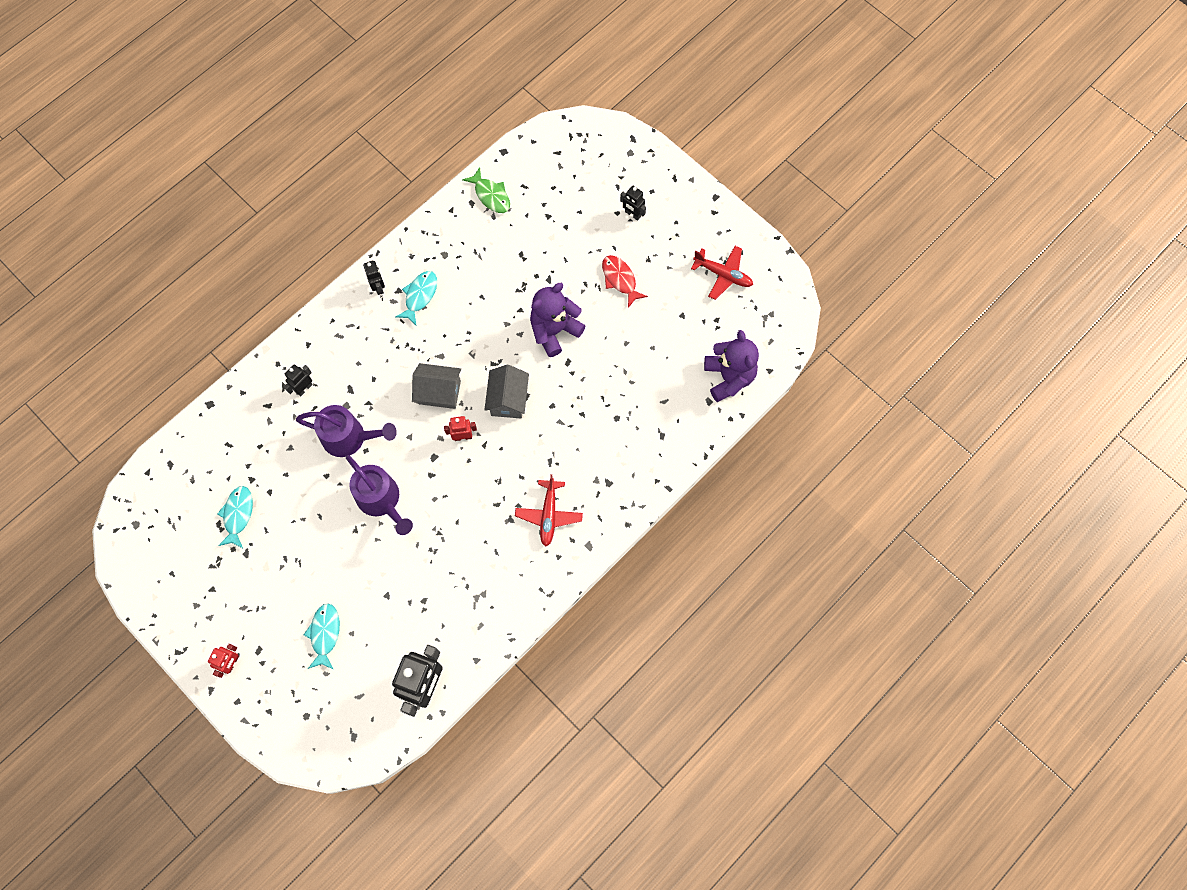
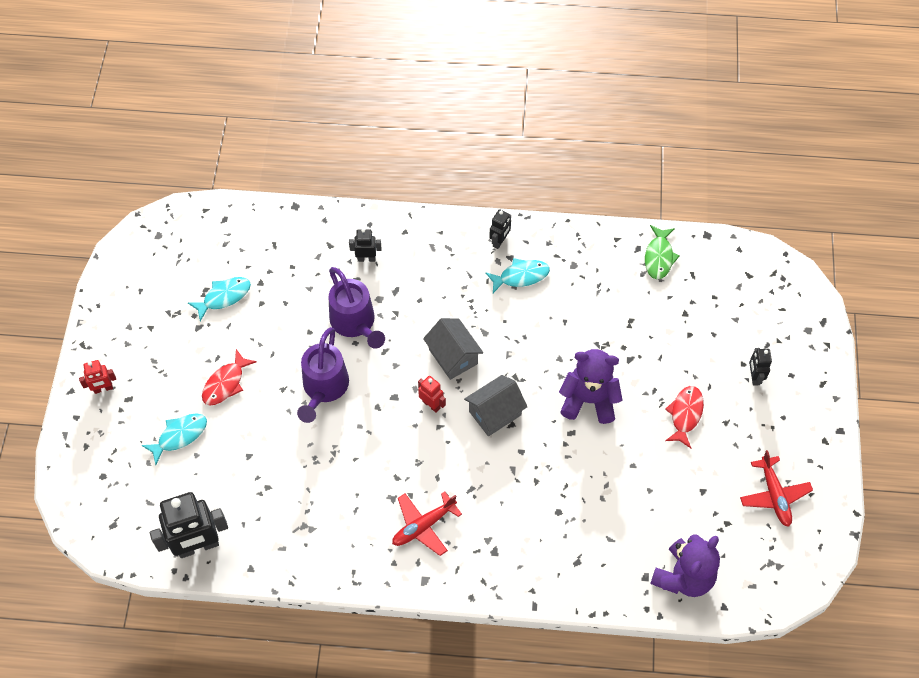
camera: 50 degrees right, 10 degrees down
none -> red fish [202,349,257,406]

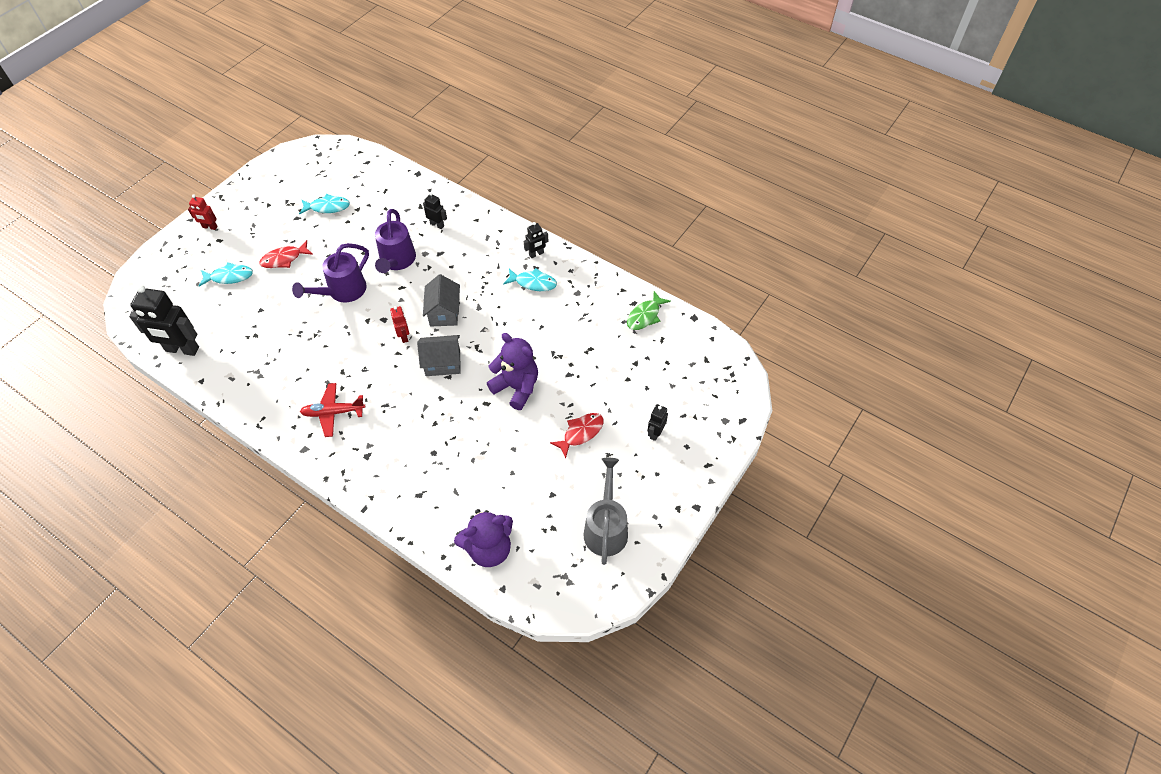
camera: 30 degrees right, 5 degrees down
red plane [740,450,813,527] -> grey watering can [584,458,628,565]

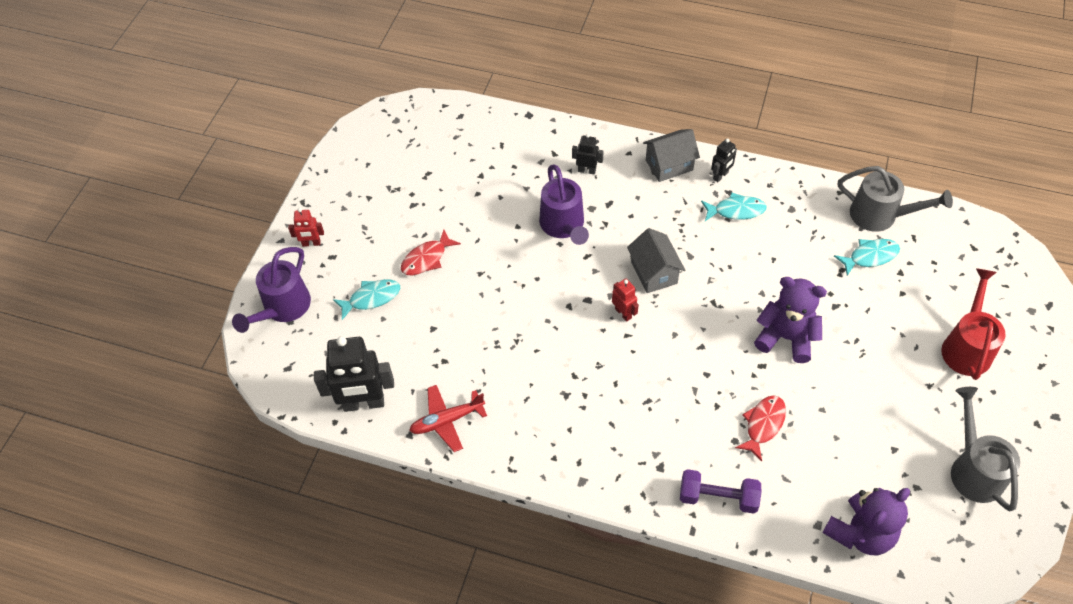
camera: 15 degrees left, 0 degrees up
purple watering can [292,243,369,303] -> purple watering can moved to [232,247,311,333]
turquoise fish [299,194,350,215] -> turquoise fish moved to [834,239,900,276]
red plane [300,383,366,437] -> red plane moved to [409,385,487,452]
grey house [417,335,461,376] -> grey house moved to [643,129,700,182]
red fish [550,413,604,459] -> red fish moved to [735,395,786,461]
green fish [627,291,671,330] -> grey watering can [838,166,953,232]
black robot [648,404,668,441] -> red watering can [941,268,1006,380]
none -> purple dumbbell [680,469,761,514]

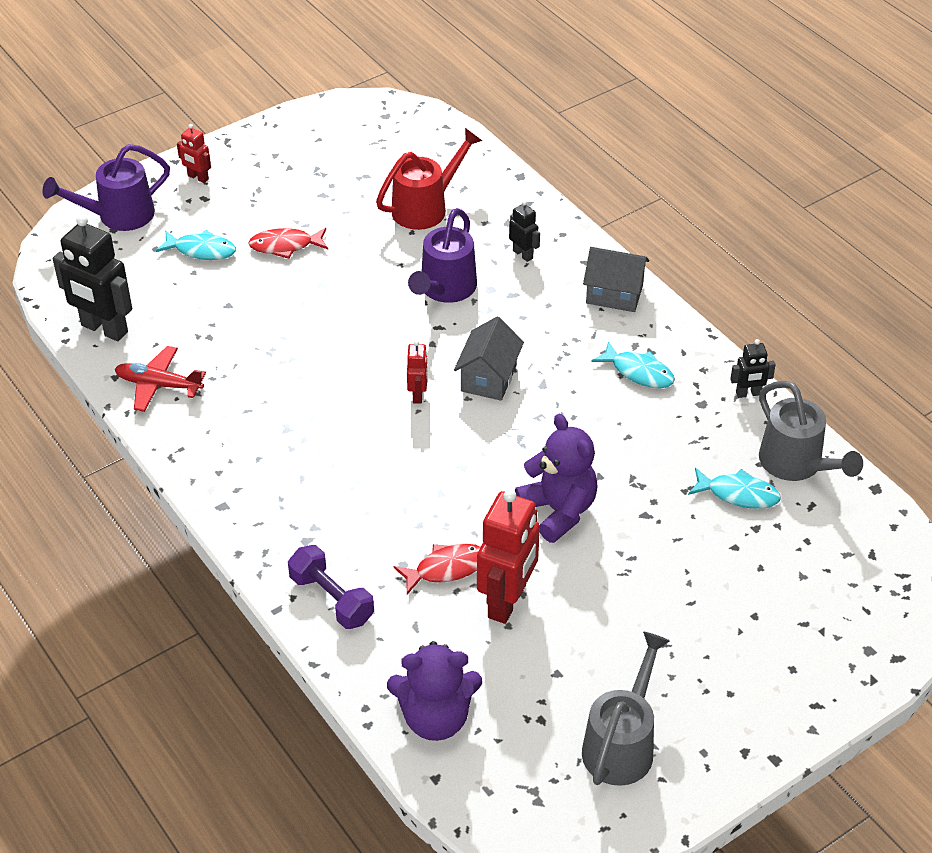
camera: 35 degrees right, 10 degrees down
black robot [711,139,737,182] -> black robot moved to [730,339,776,398]
red watering can [941,268,1006,380] -> red watering can moved to [376,128,482,230]
none -> red robot [477,489,540,624]

